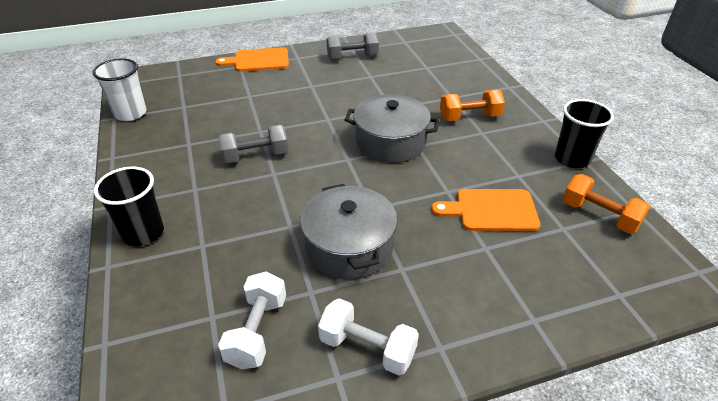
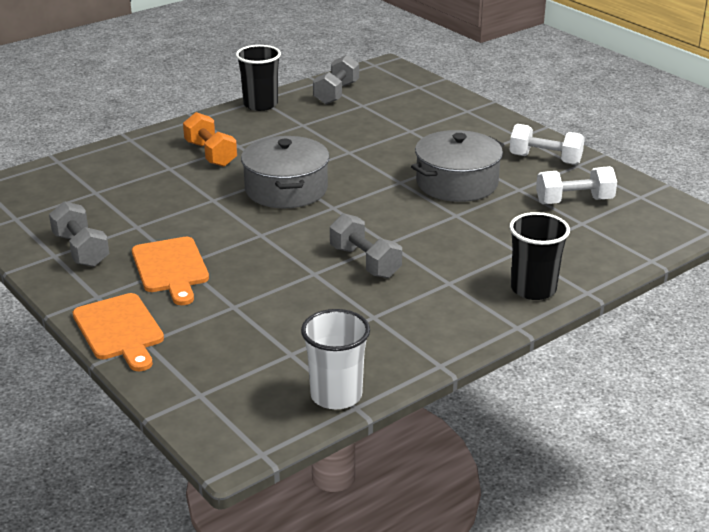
camera: 110 degrees left, 10 degrees down
white dumbbell [318,298,419,376] -> white dumbbell turned 75 degrees counterclockwise [509,124,585,165]
orange cutting board [431,189,540,231] -> orange cutting board moved to [132,237,209,305]
orange dumbbell [563,174,650,234] -> grey dumbbell [313,55,359,104]

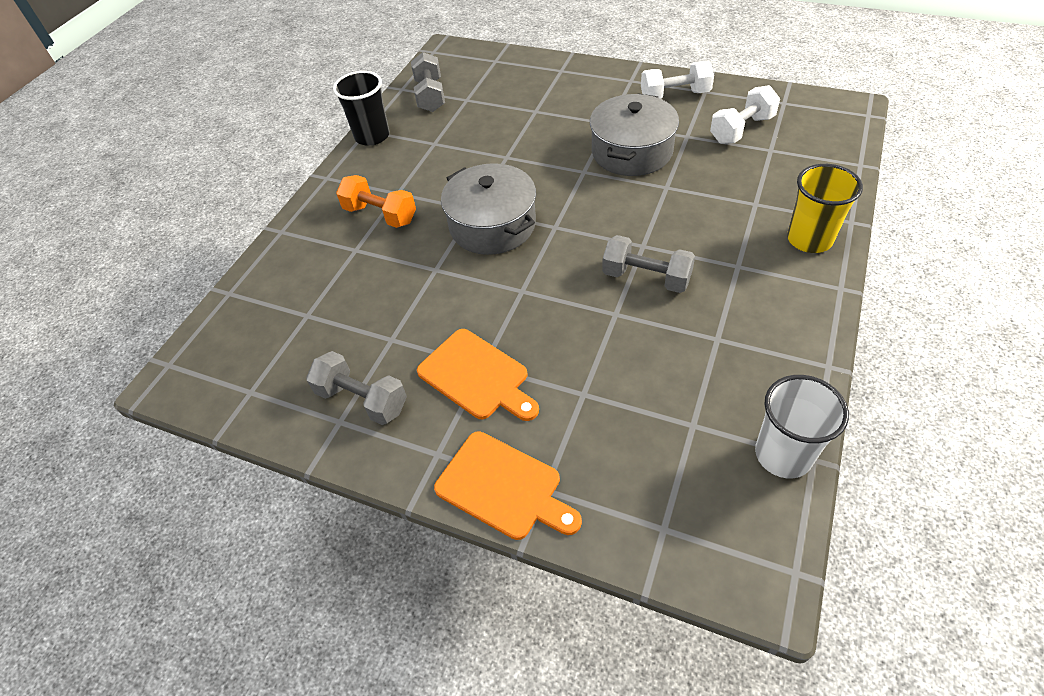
camera: 25 degrees left, 20 degrees up
black cup [509,212,570,300] -> yellow cup [787,164,863,253]

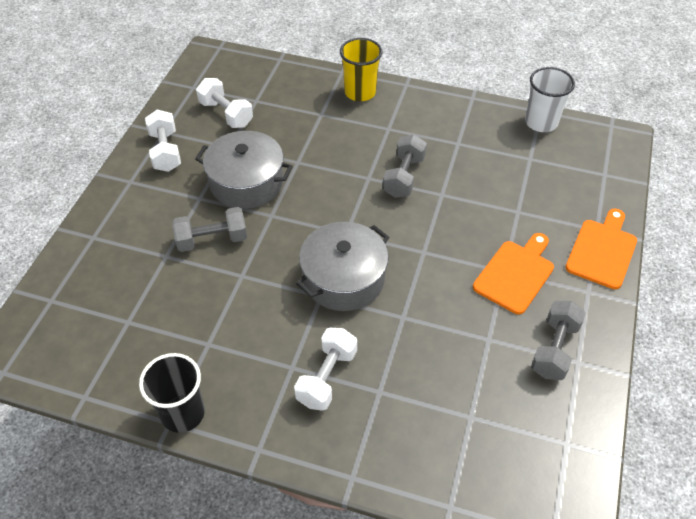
camera: 100 degrees left, 0 degrees up
orange dumbbell [336,175,416,228] -> white dumbbell [294,328,357,411]
grey dumbbell [411,52,445,112] -> grey dumbbell moved to [172,207,247,252]

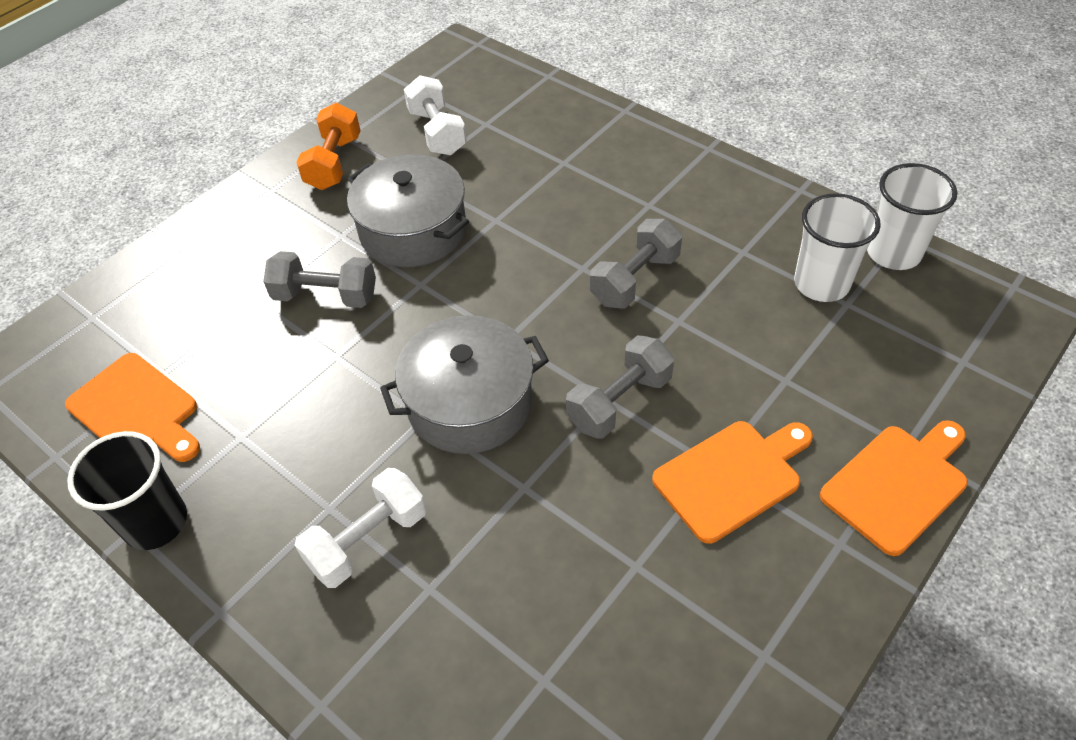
camera: 25 degrees right, 0 degrees up
white dumbbell [145,110,181,172] -> orange dumbbell [296,103,361,190]
yellow cup [340,38,382,101] -> none
grey dumbbell [531,301,586,380] -> grey dumbbell moved to [566,335,674,439]
none -> orange cutting board [65,353,200,462]
none -> white cup [794,193,881,302]

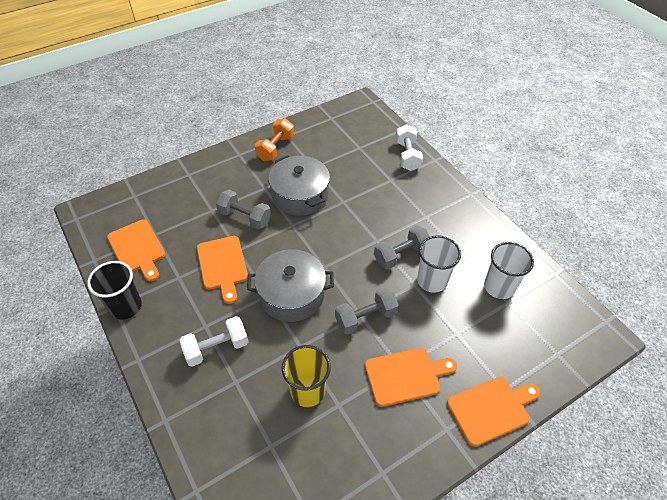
camera: 15 degrees right, 0 degrees up
white dumbbell [404,75,467,155] -> white dumbbell moved to [395,124,423,171]
white cup [867,163,957,270] -> white cup moved to [417,236,461,293]
none -> orange cutting board [197,236,248,304]
none -> yellow cup [282,345,331,407]

